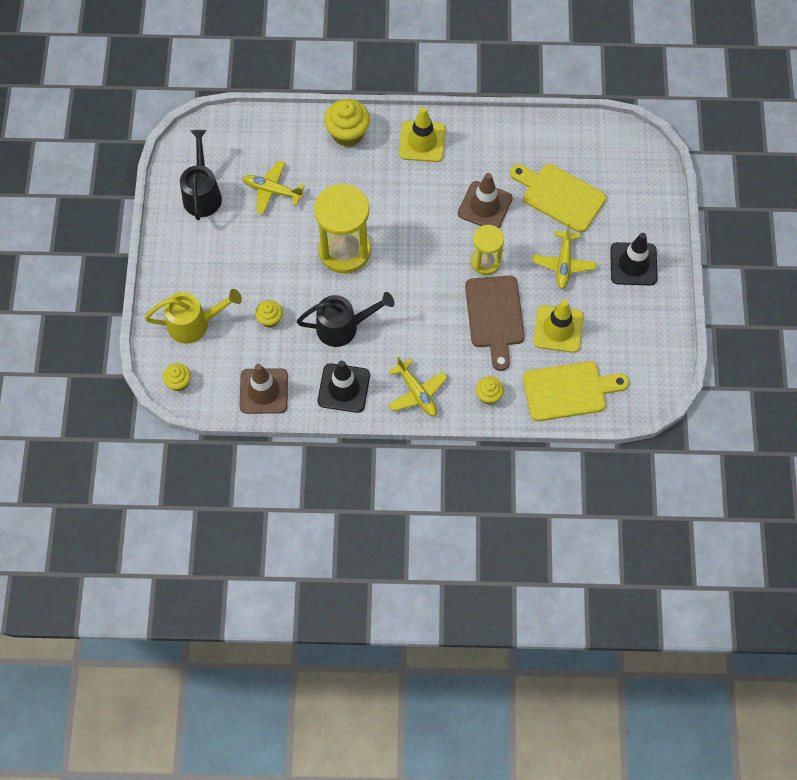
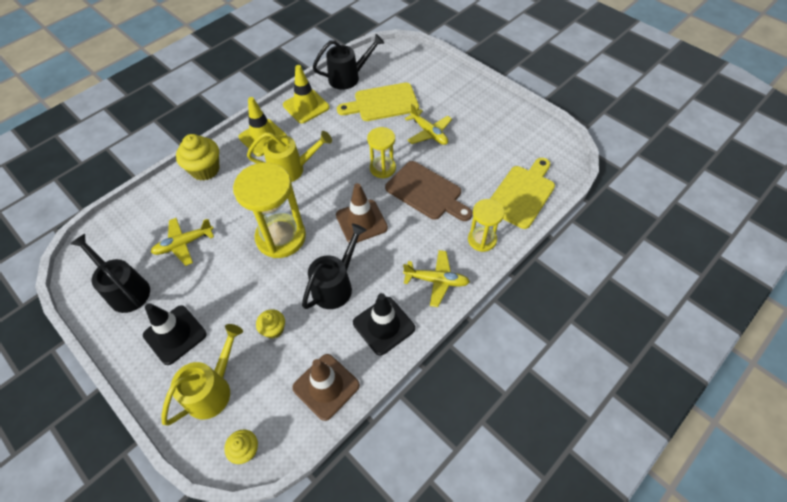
camera: 45 degrees left, 10 degrees down
brown traffic cone [458,173,513,228] -> brown traffic cone moved to [336,183,388,243]
yellow cupcake [476,376,504,404] -> yellow hourglass [468,199,504,252]
yellow traffic cone [533,300,584,353] -> yellow traffic cone moved to [283,65,330,123]
black traffic cone [610,233,658,286] -> black traffic cone moved to [143,303,207,365]
none -> yellow watering can [247,131,332,182]
none -> black watering can [313,34,384,90]

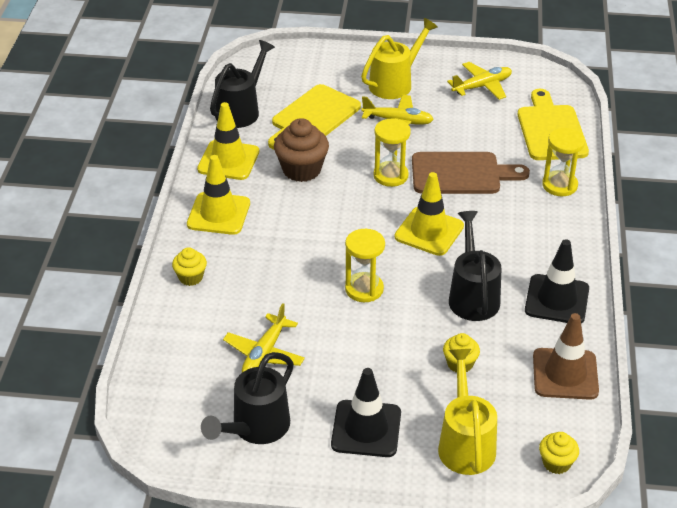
camera: 40 degrees left, 15 degrees down
black watering can [70,234,150,313] -> black watering can turned 60 degrees counterclockwise [201,352,294,444]
yellow cupcake [176,134,220,181] -> yellow cupcake [172,247,207,286], size x0.57
yellow hourglass [233,162,306,258] -> yellow hourglass [345,229,385,302], size x0.57
yellow watering can [247,131,332,182] -> yellow watering can moved to [361,18,438,99]
brown traffic cone [336,183,388,243] -> yellow traffic cone [395,172,464,256]
yellow plane [403,250,470,307] -> yellow plane moved to [447,62,512,100]
none -> brown cupcake [274,118,329,182]

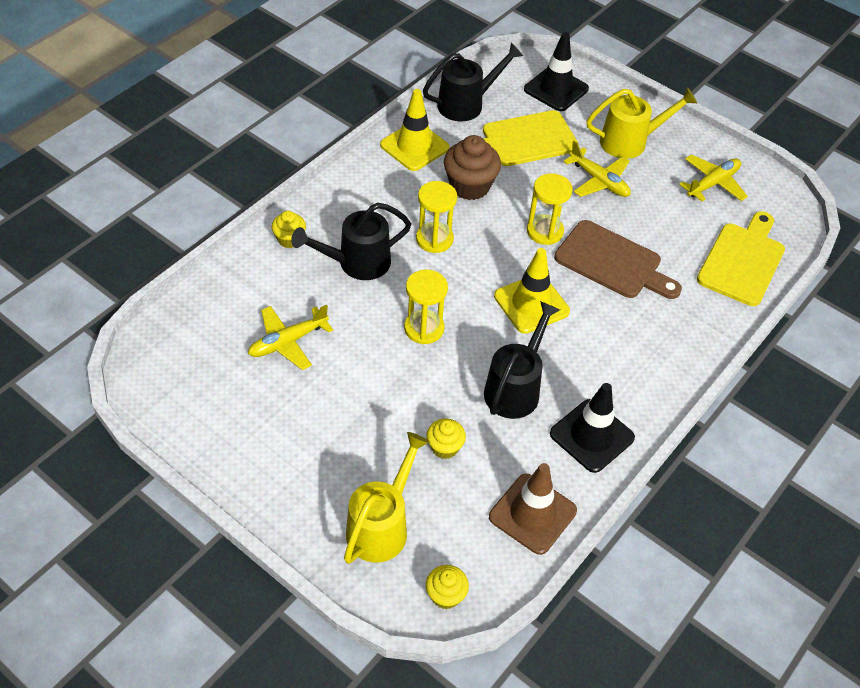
camera: 30 degrees right, 10 degrees up
yellow traffic cone [187,155,250,235] -> none
black watering can [201,352,294,444] -> black watering can moved to [291,202,411,280]
black traffic cone [331,368,401,457] -> black traffic cone moved to [524,32,589,111]
yellow plane [447,62,512,100] -> yellow plane turned 45 degrees counterclockwise [679,154,748,202]
yellow hourglass [542,128,585,196] -> yellow hourglass moved to [416,181,457,253]

